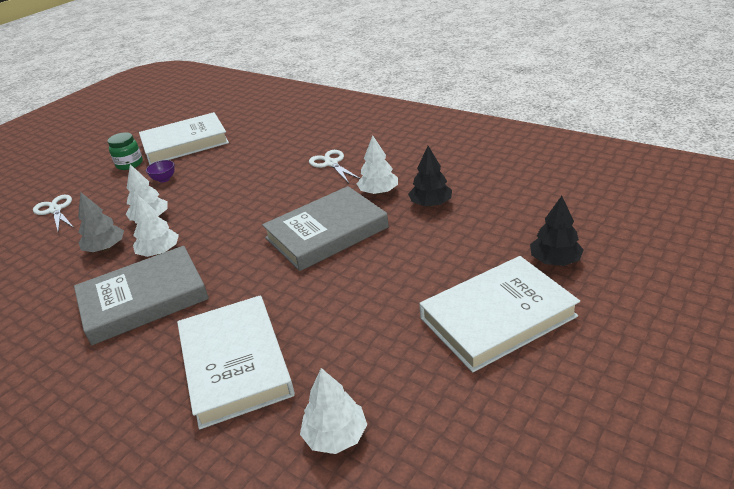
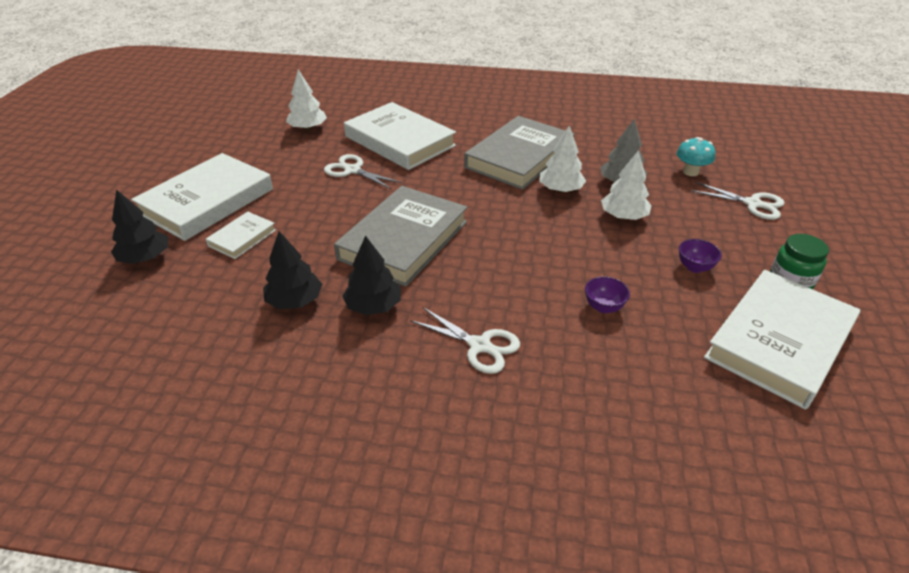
camera: 150 degrees right, 5 degrees up
white tree [357,135,398,195] -> black tree [342,235,401,315]
none -> white book [206,211,276,259]
none -> white scissors [324,154,402,190]
none -> purple bowl [585,276,630,313]
none -> turquoise mushroom [676,137,715,176]

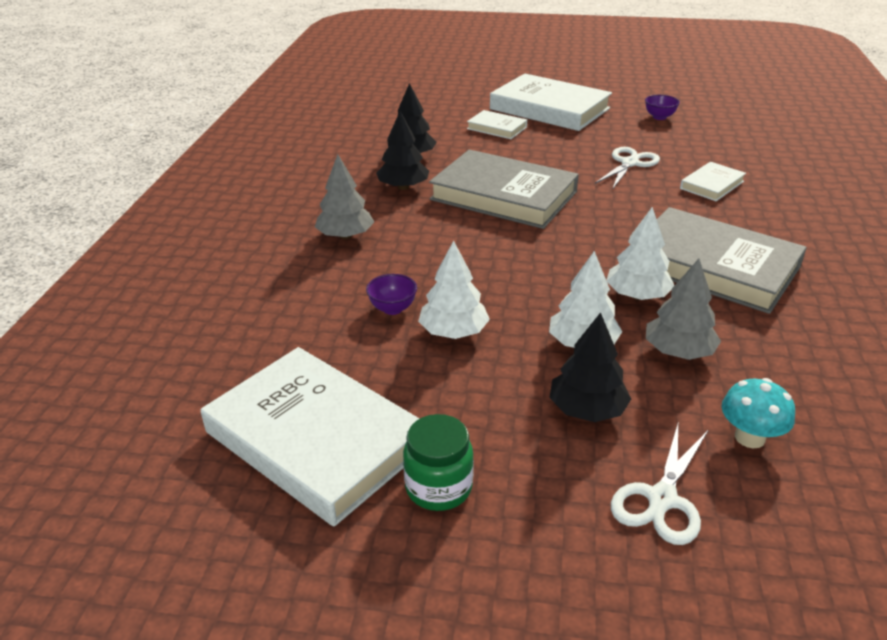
camera: 90 degrees right, 5 degrees down
black tree [111,189,168,264] -> black tree moved to [550,312,631,422]
white tree [286,70,327,131] -> white tree moved to [418,241,490,339]
white book [344,102,456,170] -> white book [680,162,746,201], size x0.48
white scissors [410,307,520,374] -> grey tree [315,154,374,239]
purple bowl [679,239,722,273] -> purple bowl moved to [645,95,680,120]

